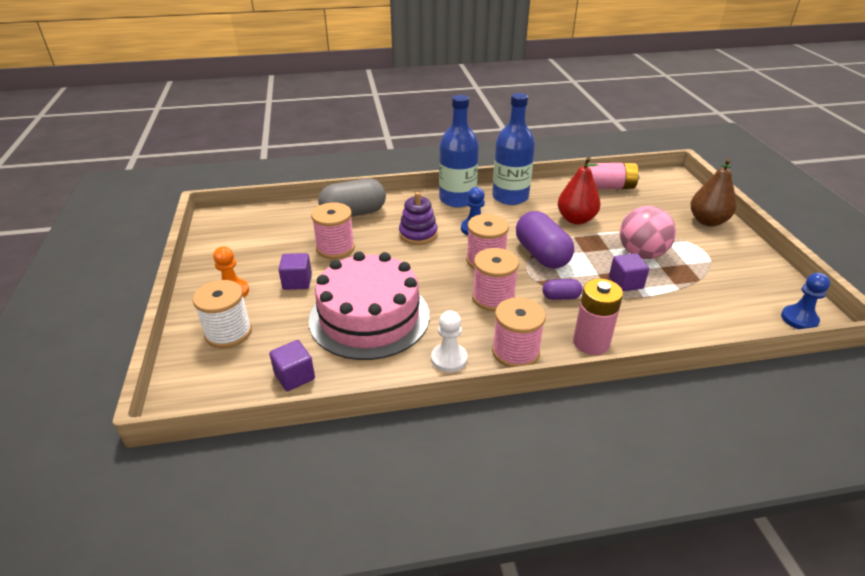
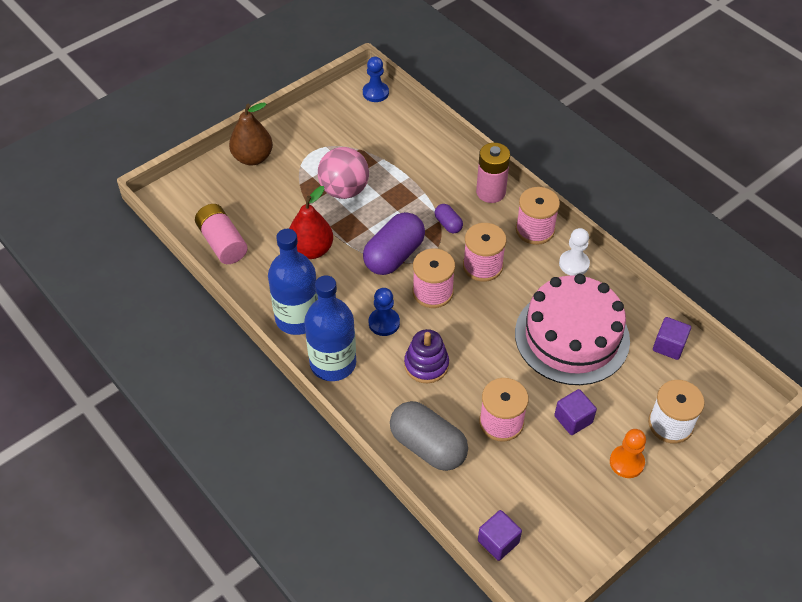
camera: 120 degrees left, 15 degrees up
purple cube [609,253,649,292] -> purple cube moved to [478,510,522,561]

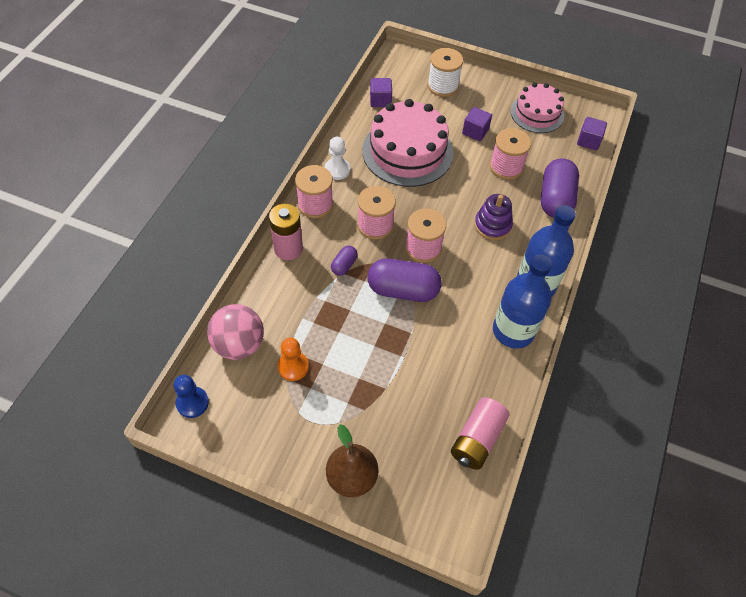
camera: 120 degrees left, 5 degrees up
red pear [289,186,333,259] -> none
pink ball [318,147,369,199] -> pink ball moved to [207,304,264,360]
blue pawn [369,288,400,336] -> none
grey capsule [390,401,468,471] -> purple capsule [541,158,579,218]
orange pawn [610,429,646,478] -> orange pawn moved to [278,338,309,381]
none -> pink cake [510,83,564,133]

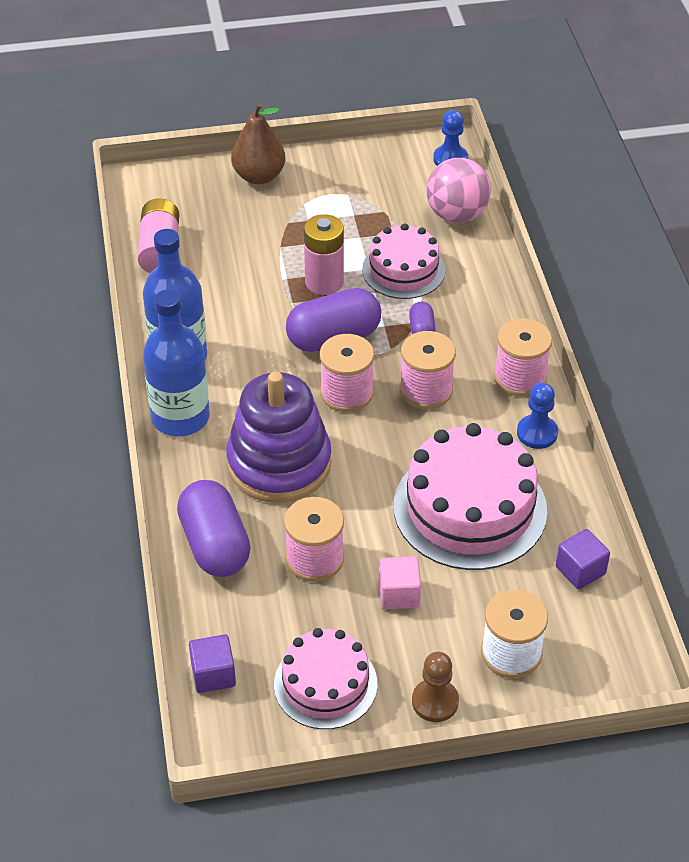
camera: 150 degrees right, 10 degrees down
pink battery [269,203,303,260] -> pink battery moved to [304,214,344,295]
orange pawn [278,338,309,381] -> none
white pawn [325,137,350,180] -> blue pawn [517,383,558,449]
purple cube [462,107,492,141] -> pink cube [379,556,421,609]
purple stacking toy [474,194,513,240] -> purple stacking toy [226,372,332,503], size x1.82
none -> pink cake [362,223,445,299]
none -> brown pawn [412,652,459,722]

